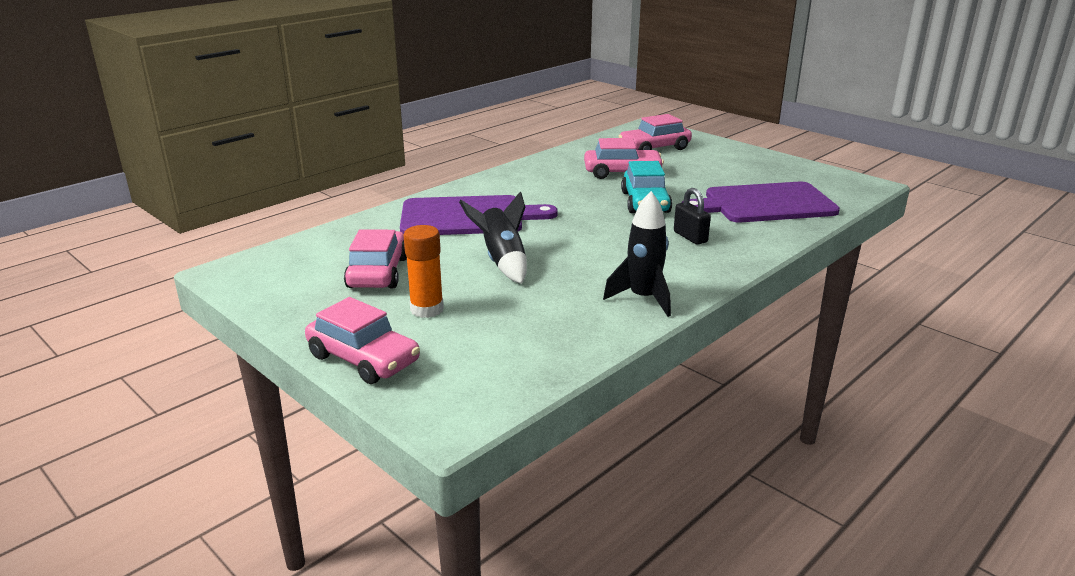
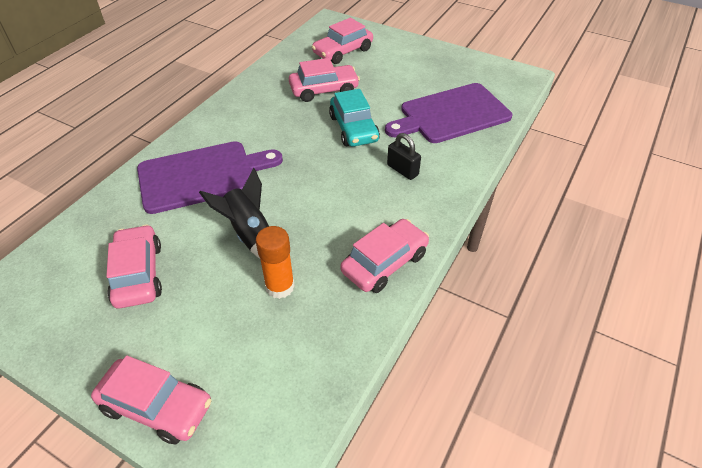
camera: 15 degrees left, 20 degrees up
orange glue stick [403,225,444,318] -> orange glue stick moved to [256,226,295,299]
black rocket [603,191,671,317] -> pink car [341,219,429,293]

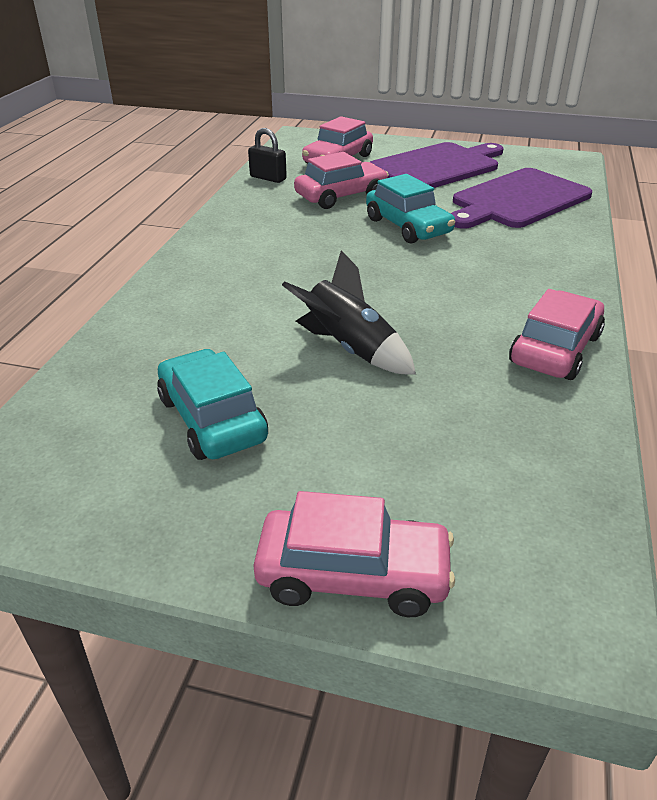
camera: 15 degrees left, 10 degrees down
pink car [106,224,162,309] -> turquoise car [157,349,268,460]
purple cutting board [137,141,283,214] -> purple cutting board moved to [370,142,504,188]
orange glue stick [256,226,295,299] -> none
black padlock [387,133,421,180] -> black padlock moved to [248,128,287,183]

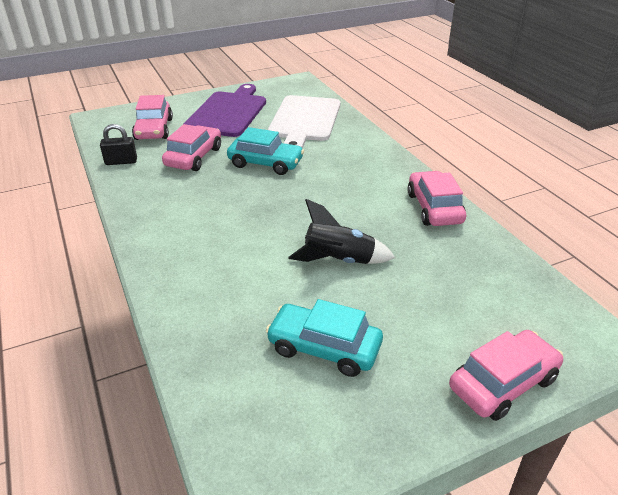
camera: 40 degrees left, 0 degrees up
purple cutting board [451,168,592,229] -> white cutting board [268,95,340,149]

